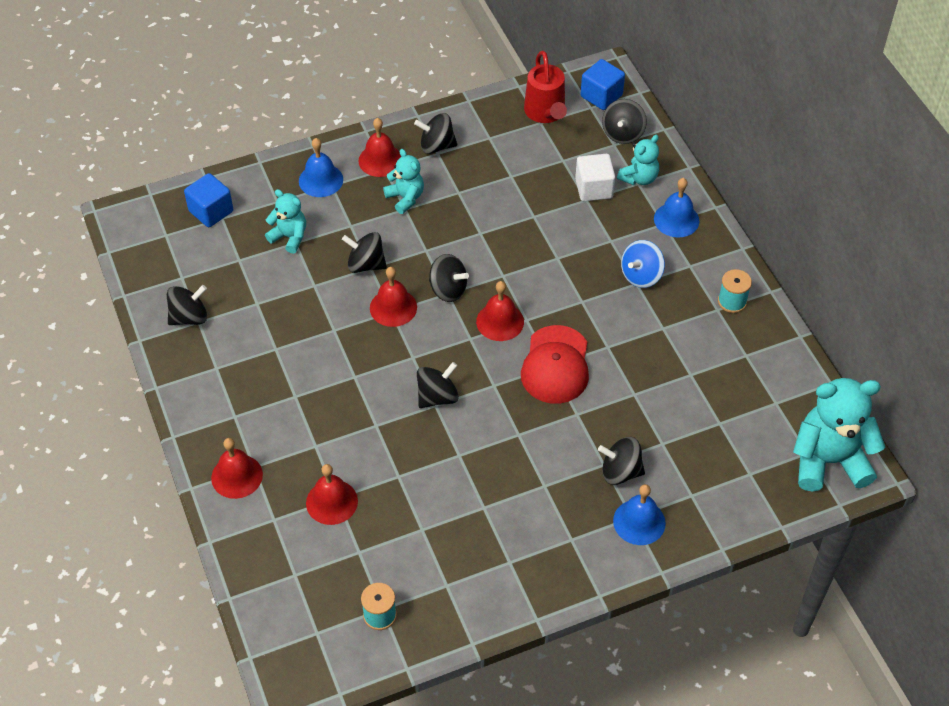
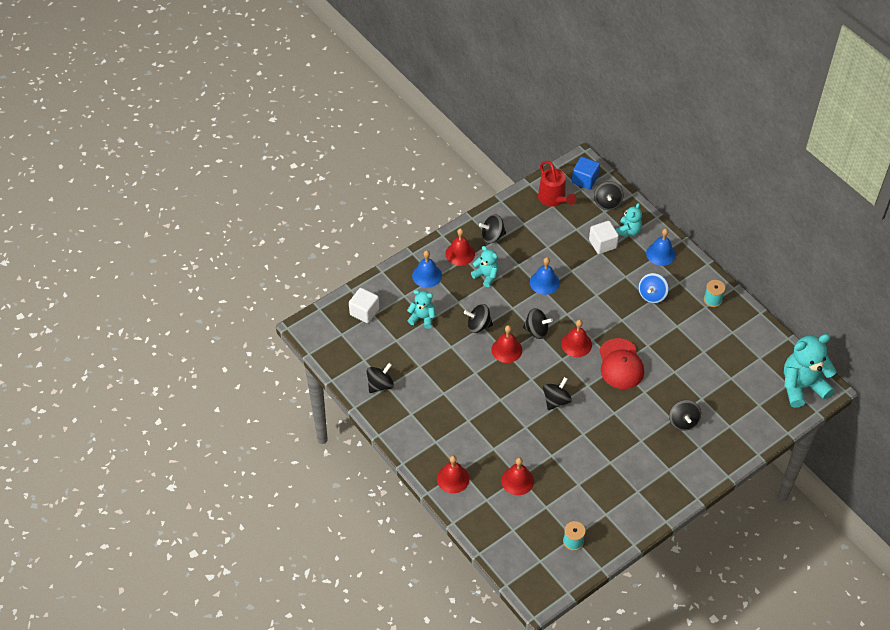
camera: 15 degrees left, 0 degrees up
blue cube [184,173,233,227] -> white cube [349,288,379,323]
black spinning top [598,437,645,485] -> black spinning top turned 90 degrees counterclockwise [669,400,701,431]
blue bell [613,484,666,545] -> blue bell moved to [530,257,560,295]

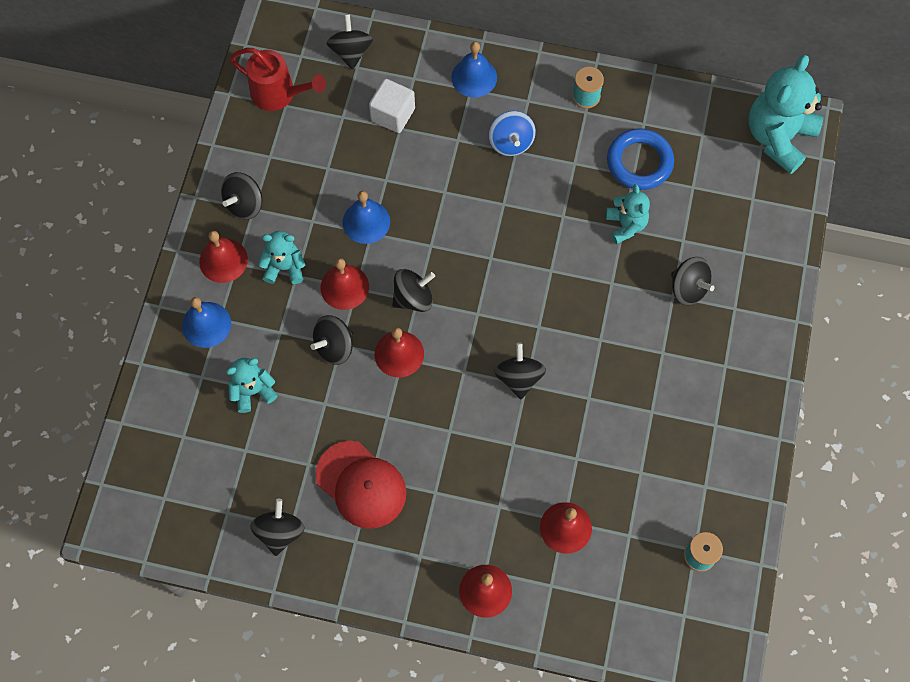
camera: 40 degrees left, 15 degrees up
white cube [349,288,379,323] -> none
red bell [561,320,592,357] -> red bell moved to [321,258,369,310]
blue cube [572,157,600,190] -> none
black spinning top [594,181,624,210] -> black spinning top turned 150 degrees counterclockwise [326,14,373,70]
red cap [599,338,644,389] -> red cap moved to [315,441,407,529]
turquoise teddy bear [616,203,642,237] -> turquoise teddy bear moved to [606,184,650,244]
none -> blue ring [607,128,674,190]

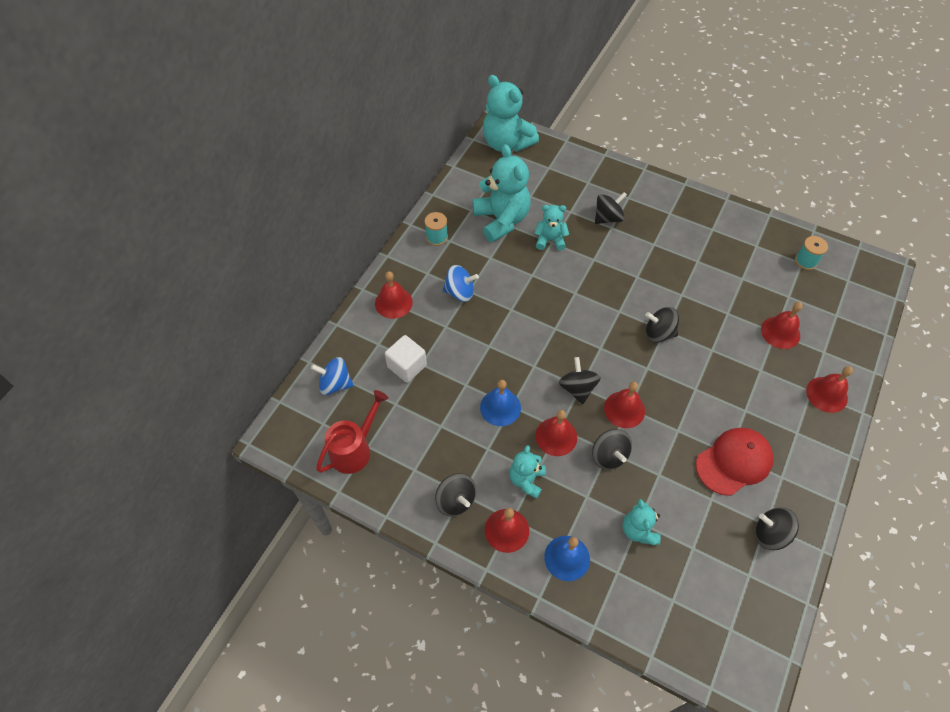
camera: 75 degrees left, 10 degrees down
black spinning top [326,14,373,70] -> blue spinning top [311,357,354,395]
blue bell [451,42,497,98] -> red bell [375,271,413,319]
blue ring [607,128,674,190] -> turquoise teddy bear [473,144,531,242]

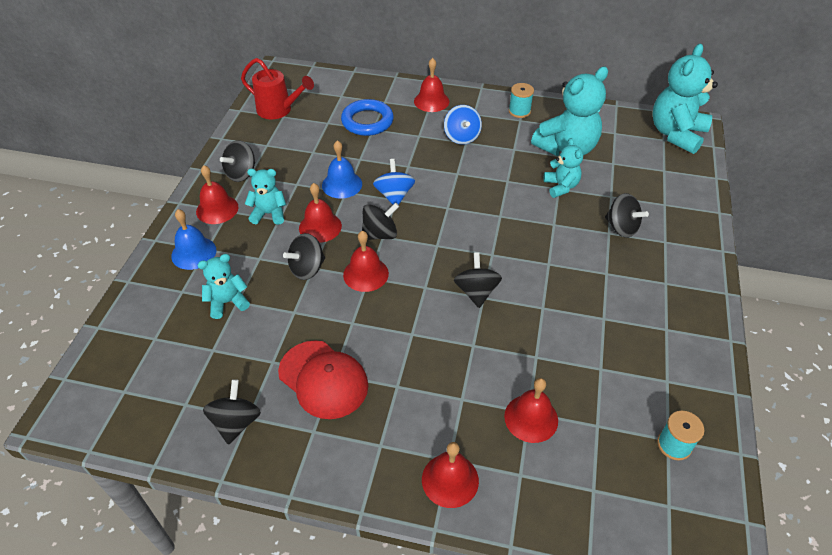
camera: 75 degrees right, 10 degrees down
blue spinning top [311,357,354,395] -> blue spinning top moved to [373,159,415,205]
white cube [385,335,427,383] -> blue ring [341,99,394,136]

